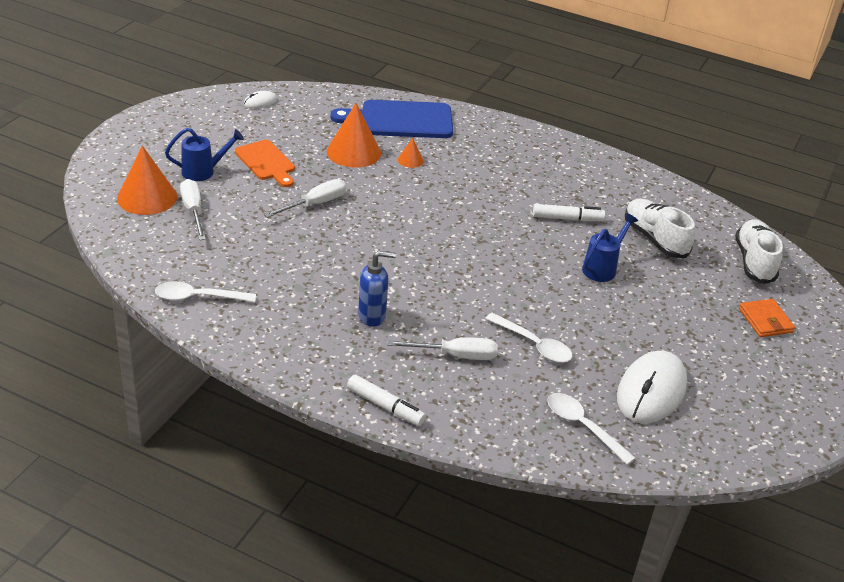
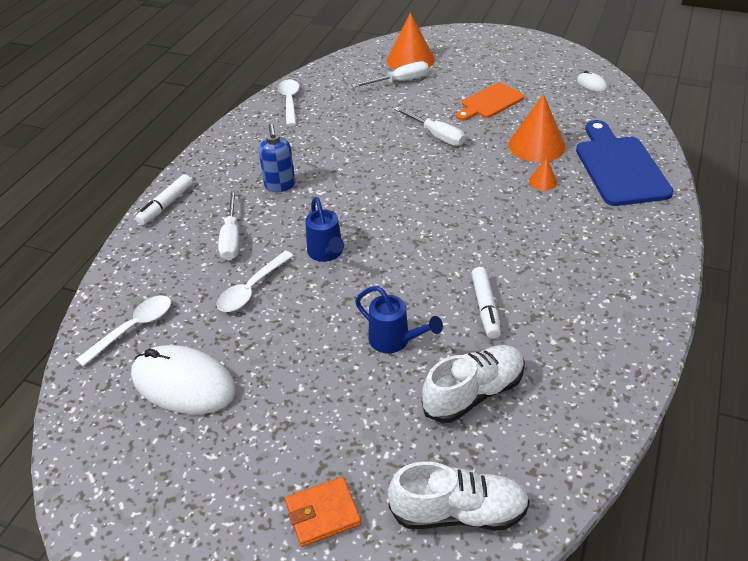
camera: 90 degrees right, 5 degrees up
blue watering can [165,128,244,181] -> blue watering can moved to [305,197,344,262]

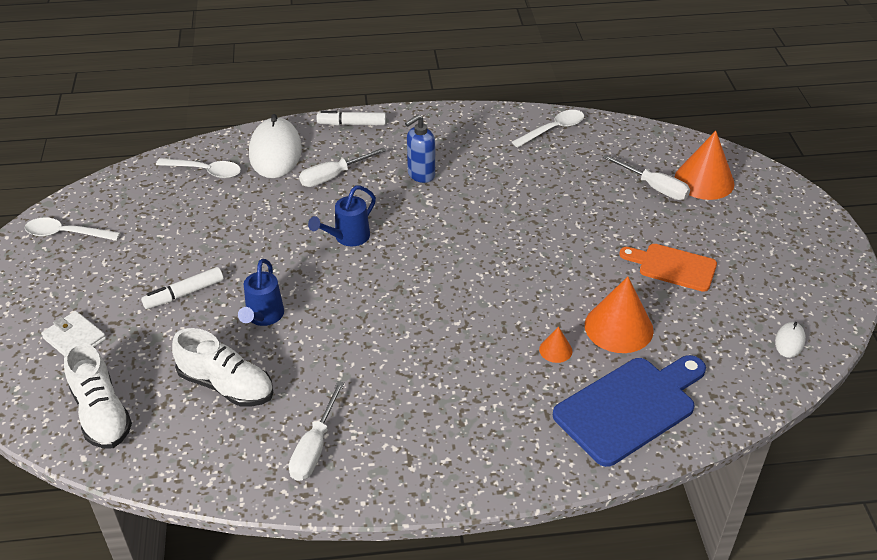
camera: 60 degrees right, 0 degrees up
white mouse [131,345,236,414] -> white mouse moved to [249,114,302,178]
white spoon [216,251,294,312] -> white spoon moved to [25,218,121,241]
orange wallet [285,477,362,547] -> white wallet [41,311,106,356]
white screwdriver [394,107,465,146] -> white screwdriver moved to [289,381,345,481]
white marker [471,267,501,339] -> white marker moved to [141,267,223,309]

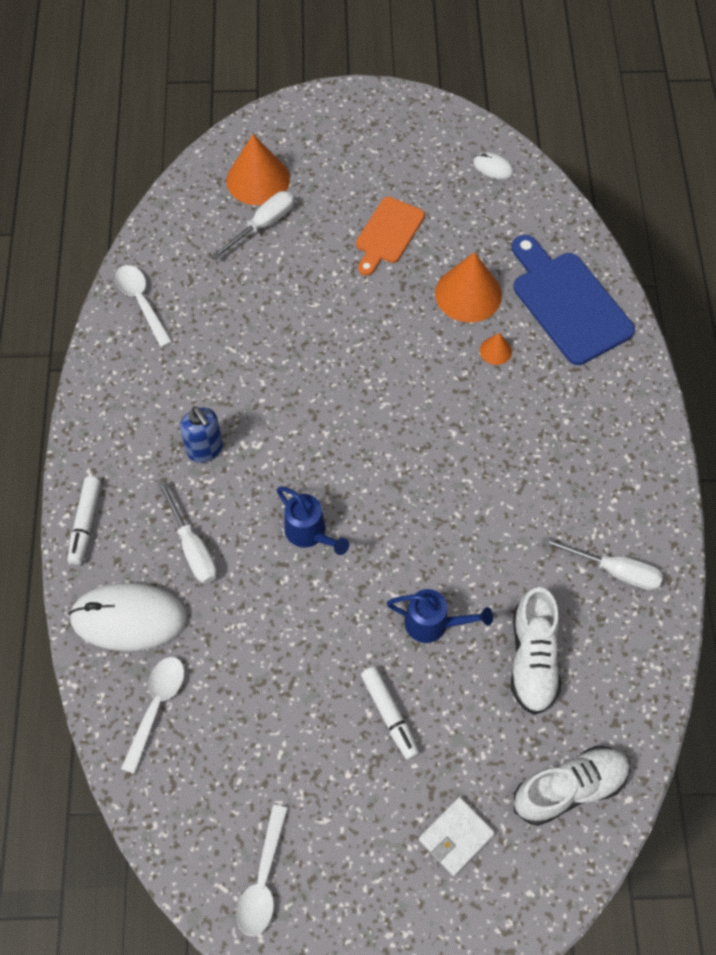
camera: 85 degrees left, 20 degrees up
white shoe [172,328,273,407] -> white shoe turned 150 degrees clockwise [511,587,561,715]

